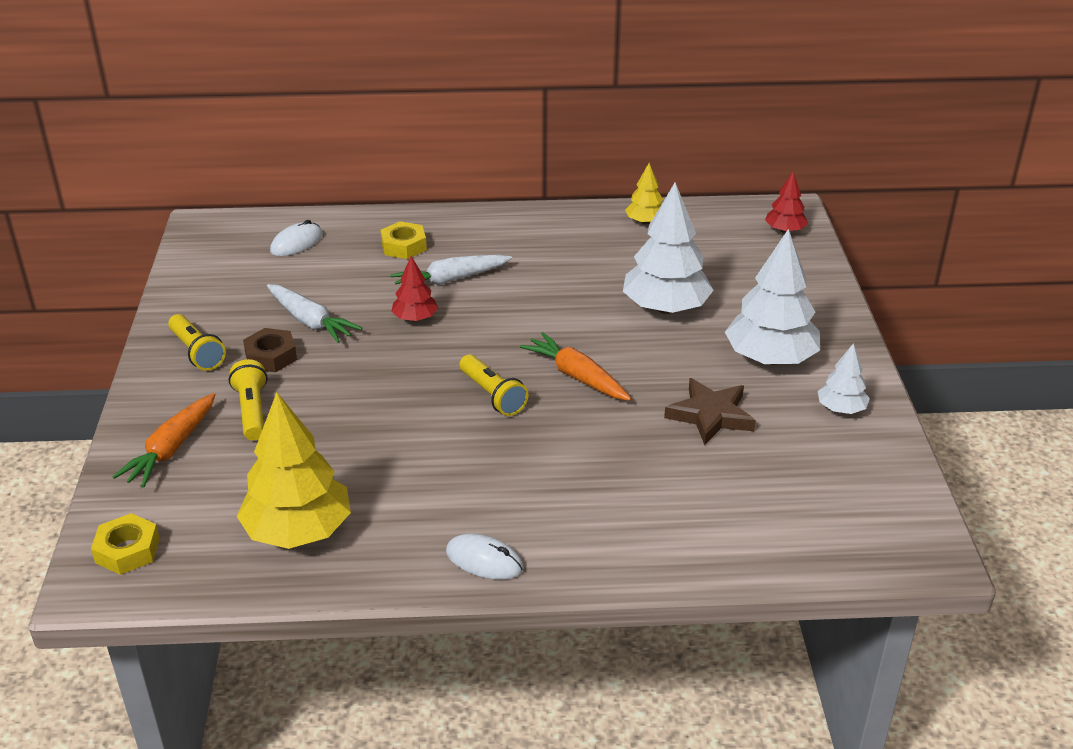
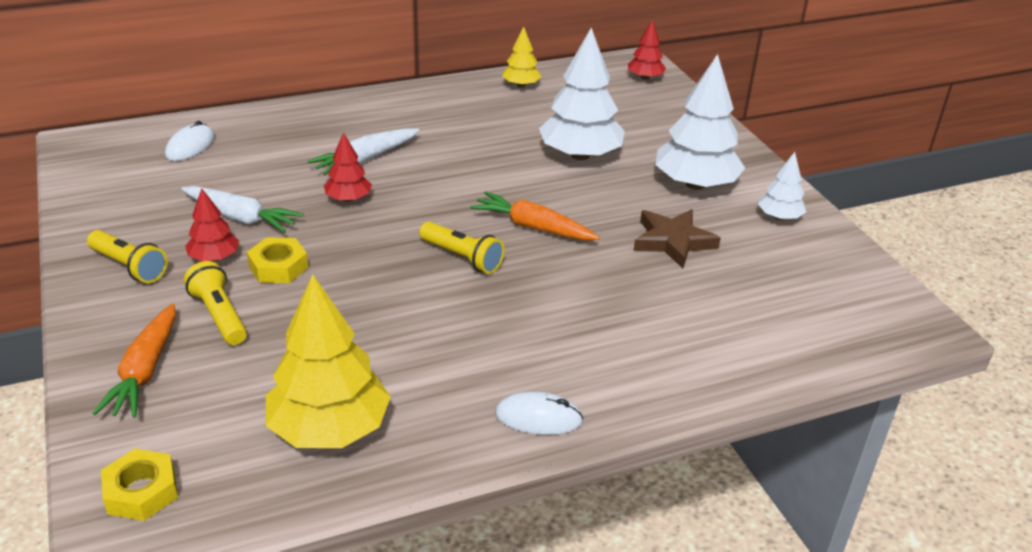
camera: 20 degrees left, 0 degrees up
brown nut [243,328,297,372] -> red tree [185,188,239,261]
yellow nut [380,221,427,259] -> yellow nut moved to [247,237,308,283]

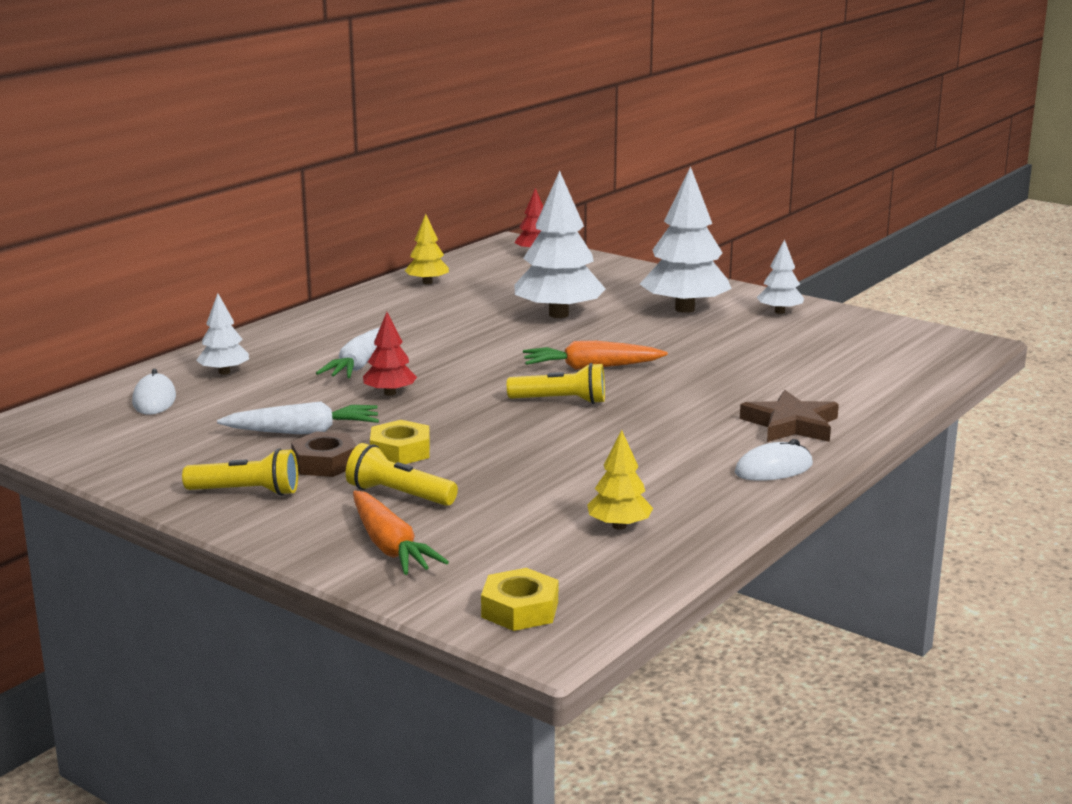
camera: 30 degrees left, 15 degrees down
red tree [185,188,239,261] -> brown nut [291,431,357,477]
yellow tree [266,274,391,448] -> yellow tree [587,430,653,530], size x0.52
brown star [634,209,721,268] -> brown star moved to [740,390,839,442]
none -> white tree [196,293,249,374]

